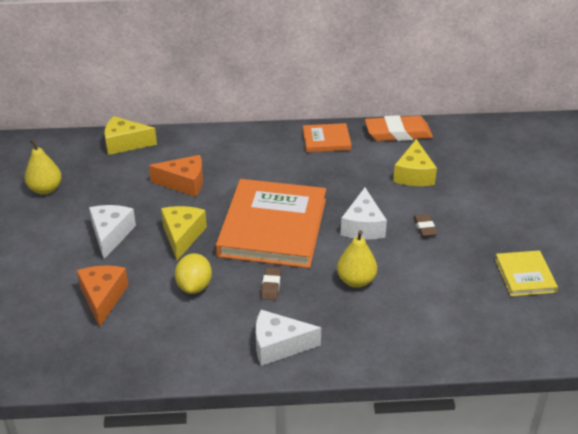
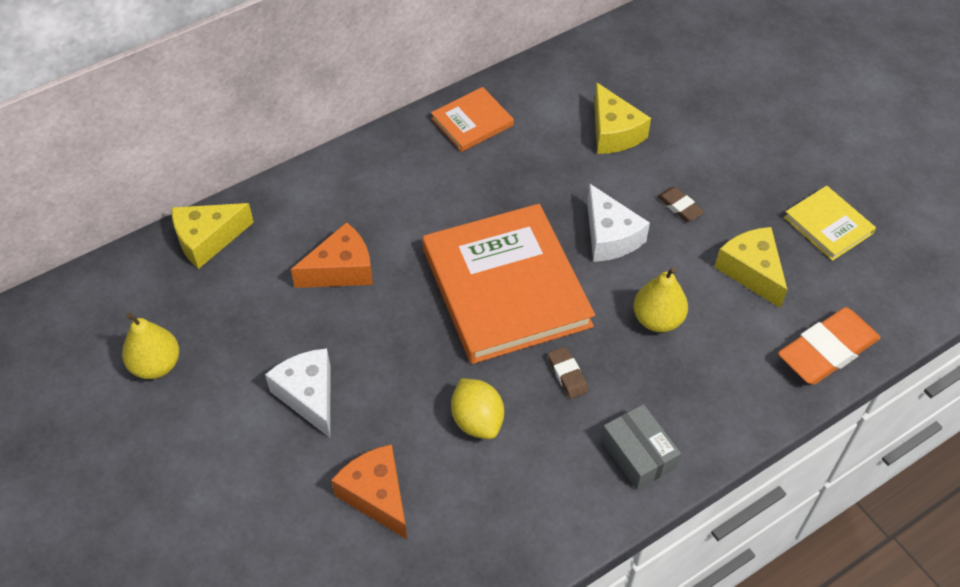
camera: 30 degrees left, 15 degrees up
yellow cheese [161,206,207,261] -> yellow cheese moved to [714,227,787,308]
white cheese [256,310,321,366] -> grey box [601,404,681,490]
orange eraser [365,115,433,141] -> orange eraser moved to [778,307,880,385]

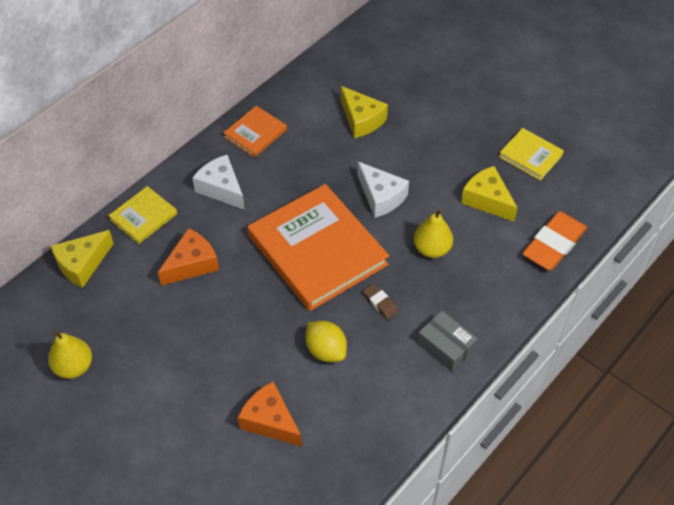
camera: 15 degrees left, 0 degrees up
white cheese [265,348,330,438] -> white cheese moved to [192,155,245,210]
brown eraser [657,187,704,222] -> none
none -> yellow book [108,186,177,244]

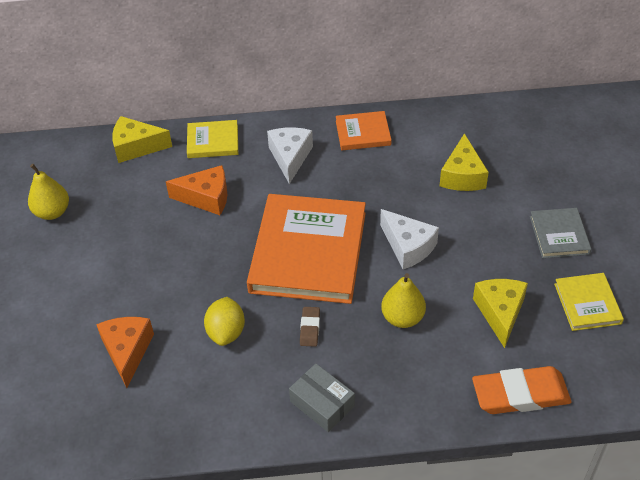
camera: 45 degrees right, 5 degrees down
white cheese [358,162,409,218] -> white cheese turned 45 degrees counterclockwise [380,209,439,269]
grey box [417,311,477,372] -> grey box turned 45 degrees counterclockwise [289,364,355,432]
none -> grey book [530,208,591,258]

